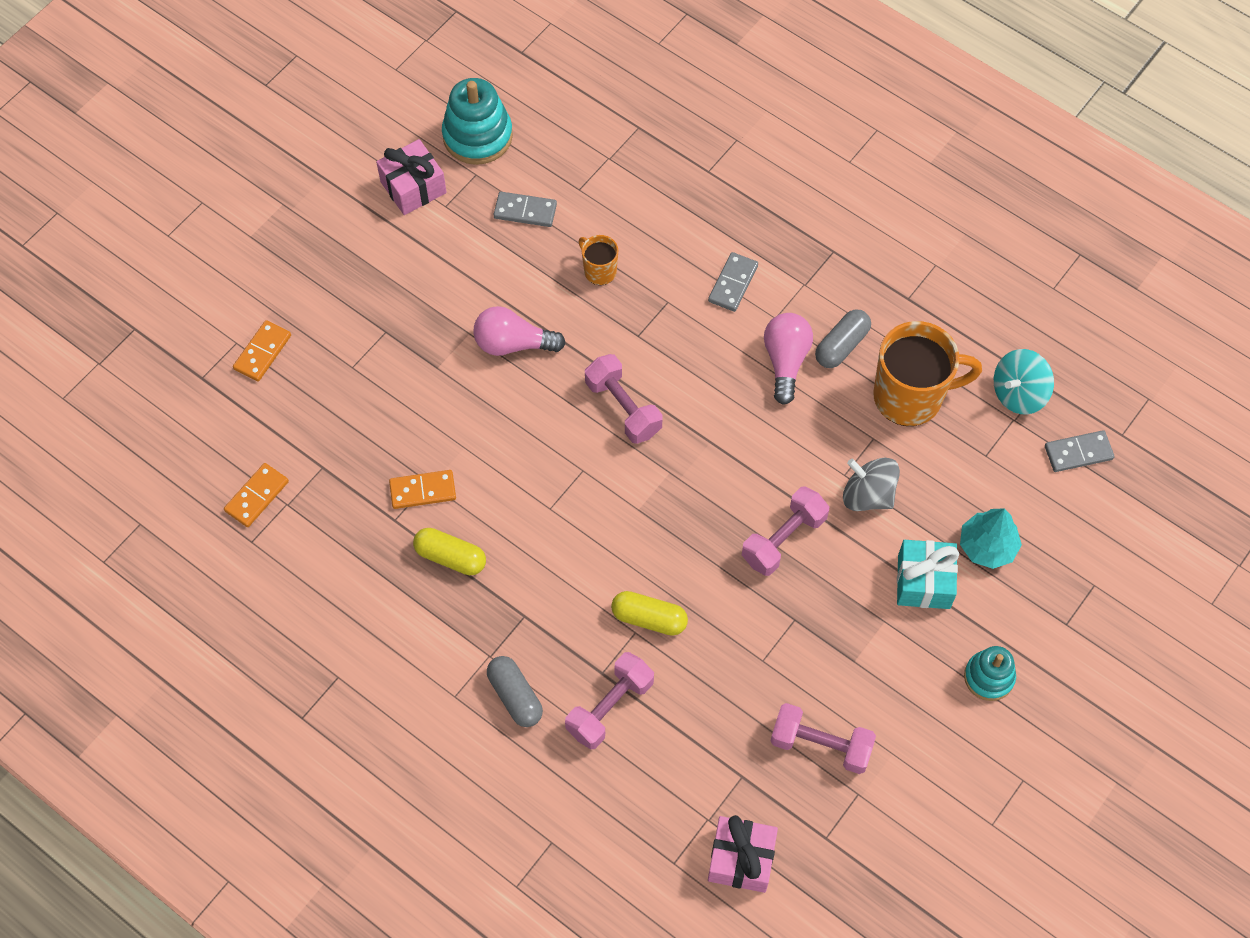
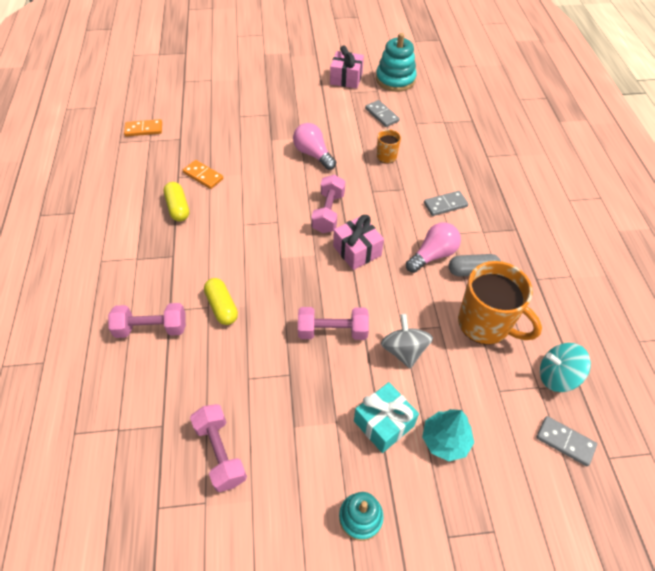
camera: 45 degrees right, 10 degrees down
orange domino [233,320,291,382] -> none
grey capsule [487,656,543,727] -> none
pink gift [708,815,778,893] -> pink gift moved to [333,215,384,270]

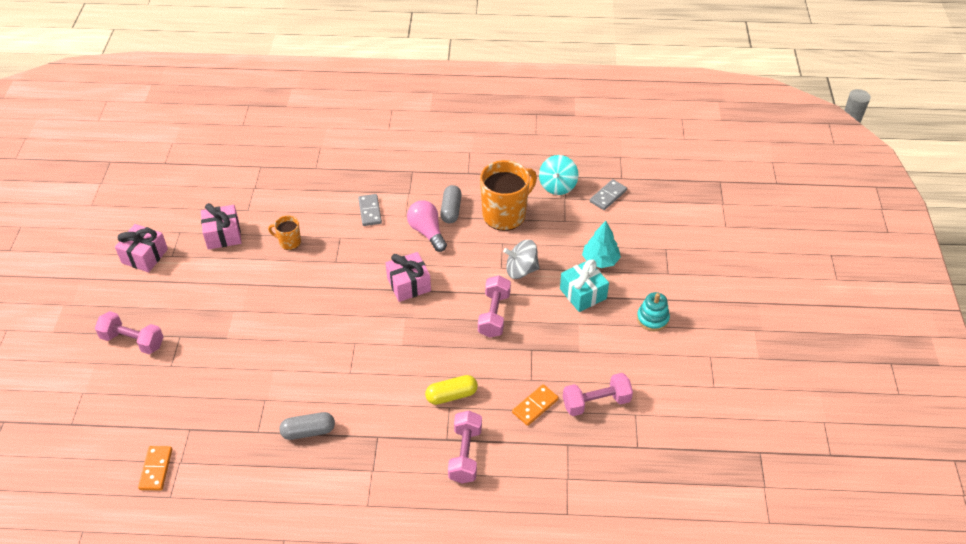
camera: 80 degrees left, 5 degrees down
yellow capsule [163,182,189,221] -> grey capsule [279,412,335,440]
orange domino [183,160,223,189] -> orange domino moved to [512,384,559,426]
pink light bulb [293,123,336,170] -> none
pink dumbbell [311,174,345,233] -> pink dumbbell moved to [95,311,164,354]
grey domino [365,100,400,127] -> pink gift [201,203,241,250]
turquoise stacking toy [376,33,417,92] -> none

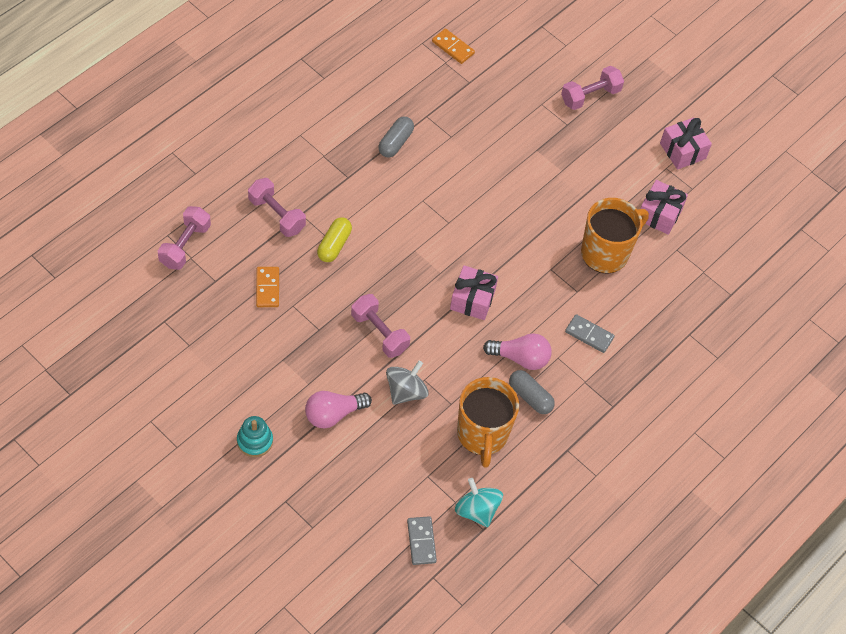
camera: 125 degrees right, 10 degrees up
orange mug [268,216,301,250] -> orange mug [581,198,649,274], size x2.05
turquoise gift [560,260,609,312] -> pink light bulb [305,391,372,428]
pink dumbbell [563,373,633,416] -> pink dumbbell moved to [158,206,211,270]
turquoise tree [582,221,621,268] -> none

